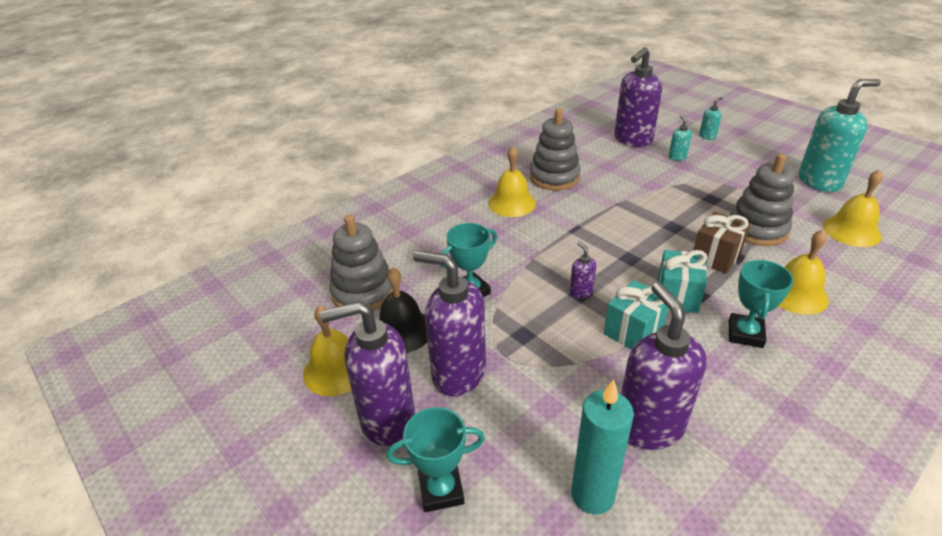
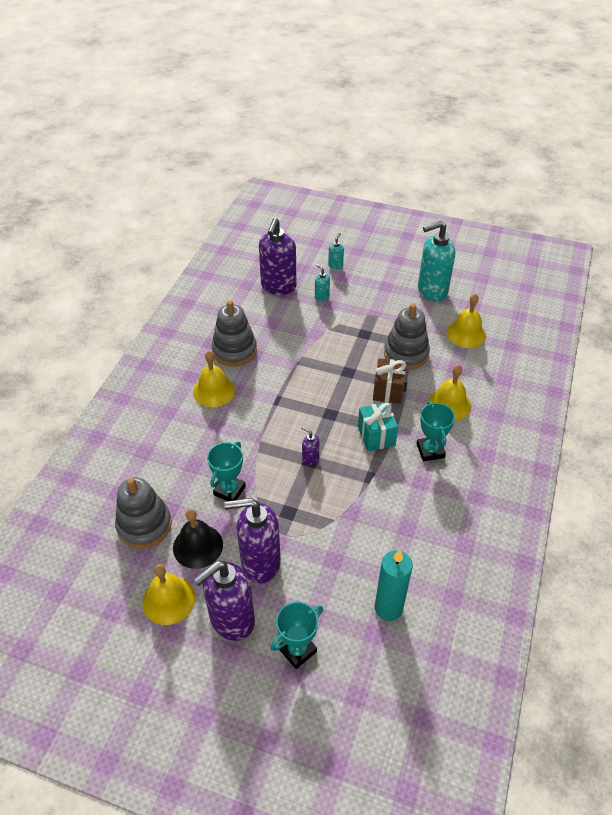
camera: 30 degrees left, 10 degrees up
turquoise gift [604,280,669,350] -> none
purple soap dispenser [621,282,707,450] -> none
turquoise soap dispenser [798,79,881,192] -> turquoise soap dispenser turned 150 degrees counterclockwise [418,221,455,301]

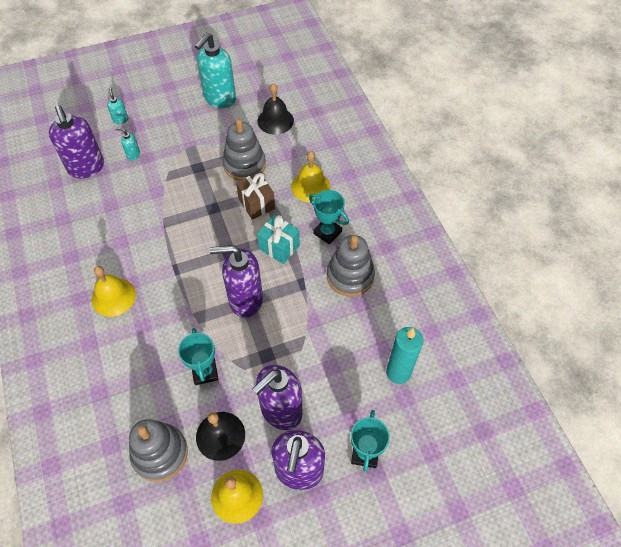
camera: 40 degrees left, 10 degrees up
grey stacking toy [212,300,257,367] -> grey stacking toy moved to [327,235,375,297]
purple soap dispenser [301,426,319,466] -> purple soap dispenser [210,245,263,318], size x2.29
yellow bell [446,294,486,348] -> black bell [257,83,294,135]

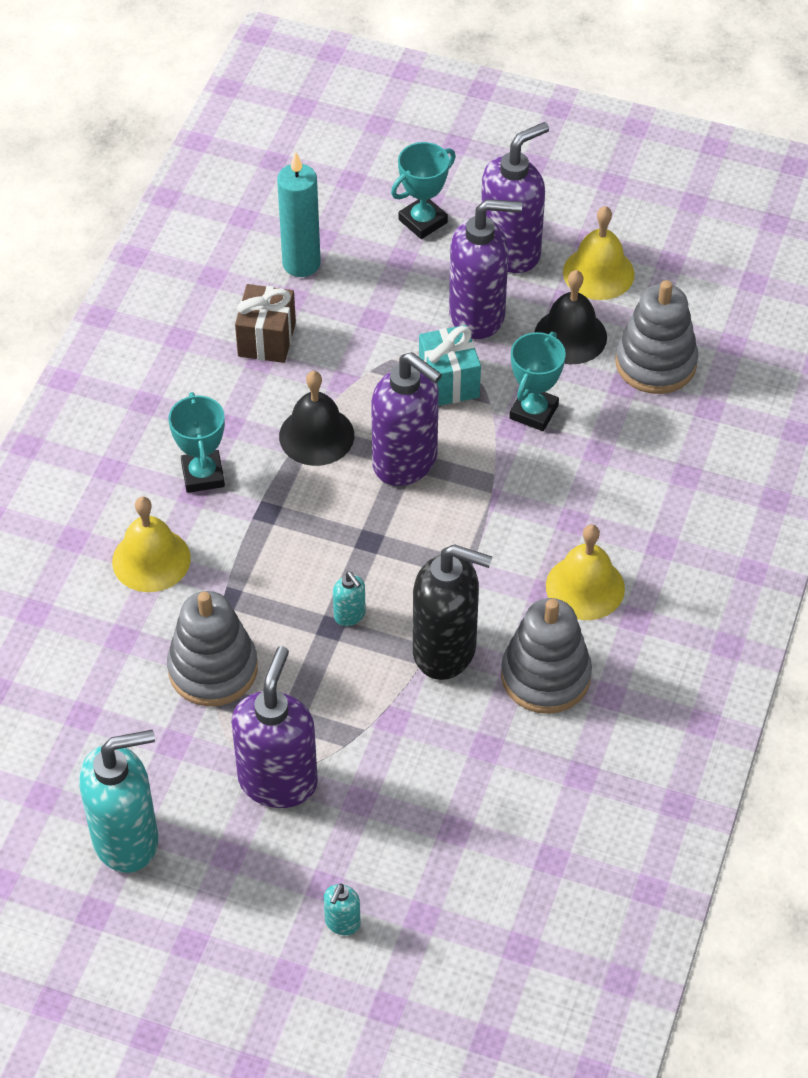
camera: 140 degrees left, 5 degrees down
purple soap dispenser [49,105,104,178] -> purple soap dispenser moved to [231,646,318,808]
turquoise soap dispenser [116,128,140,161] -> turquoise soap dispenser moved to [333,572,366,626]
brown gift [236,172,275,220] -> brown gift moved to [235,284,296,363]
black bell [257,83,294,135] -> black bell moved to [279,371,354,466]
turquoise gift [257,215,300,264] -> turquoise gift moved to [419,325,481,406]
grey stacking toy [327,235,375,297] -> grey stacking toy moved to [501,598,592,714]
none -> black soap dispenser [413,544,492,680]

